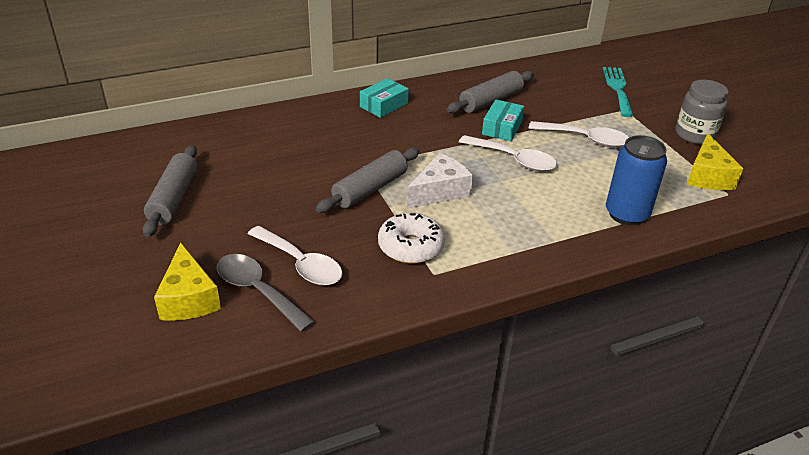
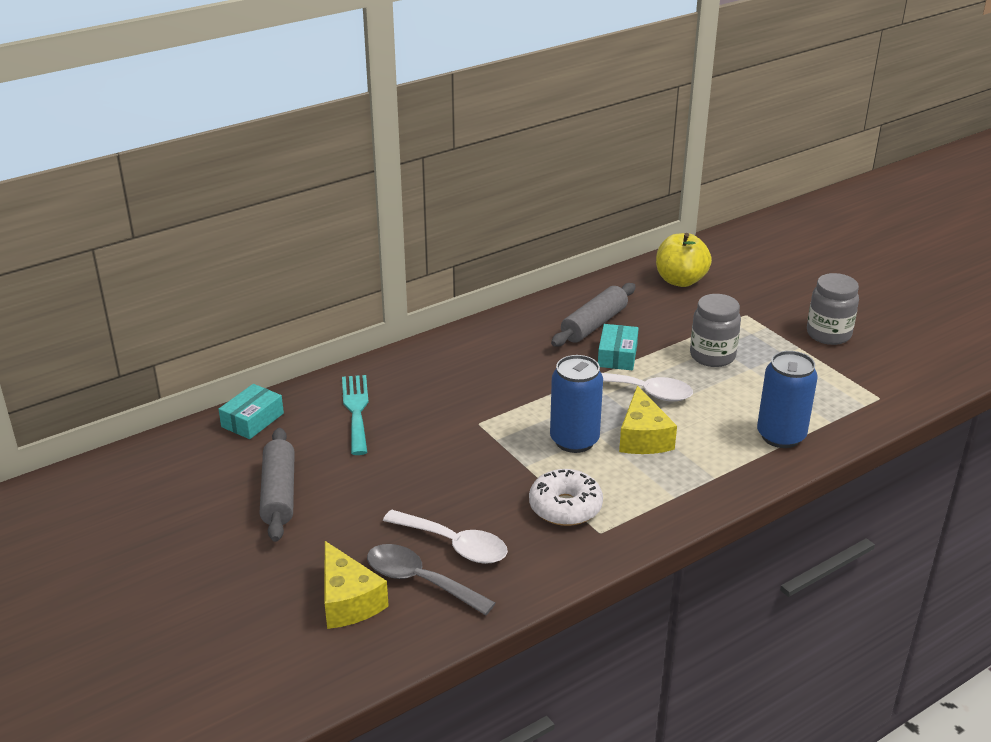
camera: 10 degrees left, 5 degrees down
grey rolling pin [316,147,420,213] -> none
turquoise box [360,78,409,118] -> turquoise box moved to [218,384,284,439]
white cheese [407,153,473,208] -> blue can [550,355,603,453]
white spoon [529,121,629,147] -> grey jar [690,294,741,367]
turquoise fork [603,67,633,117] -> turquoise fork moved to [342,375,369,455]
yellow cheese [687,133,744,190] -> yellow cheese moved to [619,386,677,454]
none -> yellow apple [656,233,712,287]

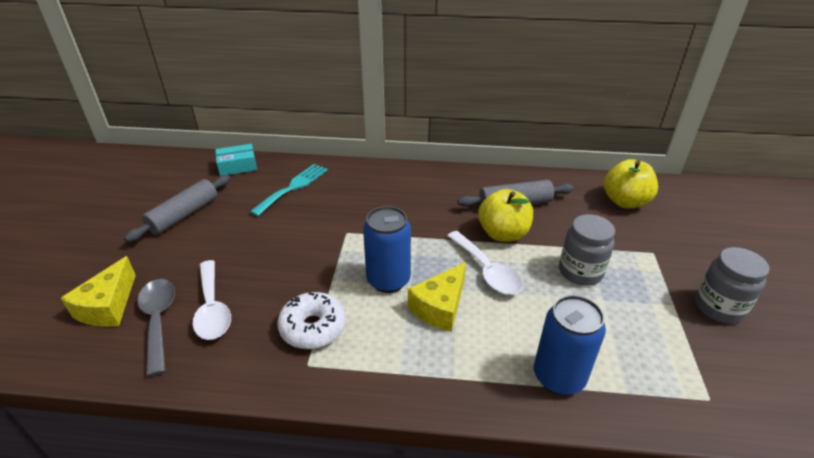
camera: 40 degrees right, 5 degrees up
turquoise box [598,324,639,370] -> yellow apple [478,189,533,242]

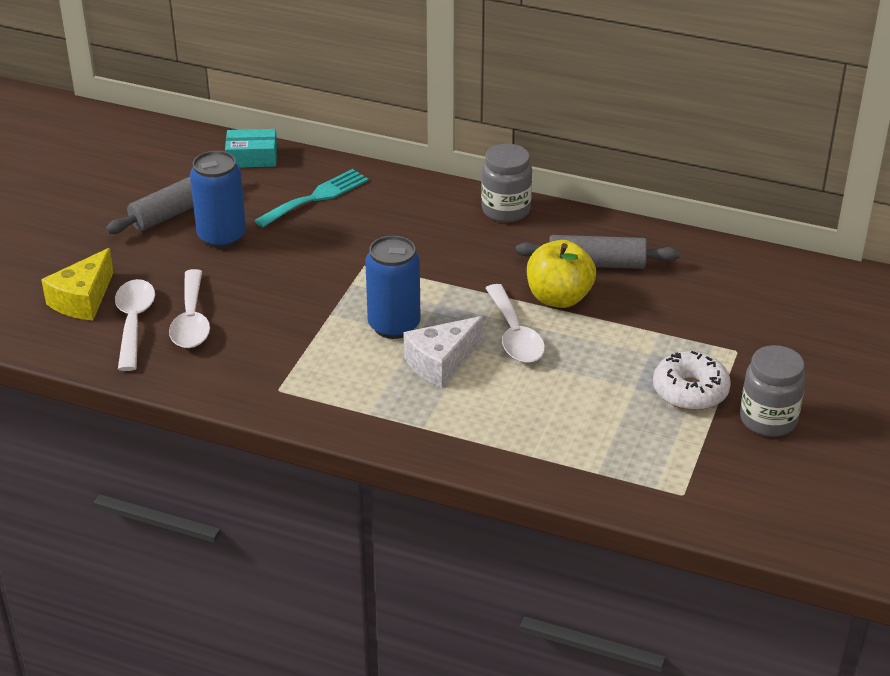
camera: 15 degrees right, 0 degrees up
grey spoon [137,279,175,376] -> white spoon [115,279,155,371]
white donut [277,292,346,349] -> white donut moved to [653,351,731,411]
yellow cheese [408,262,466,332] -> white cheese [404,316,483,388]
blue can [534,295,606,395] -> blue can moved to [190,151,246,248]
grey jar [559,214,615,286] -> grey jar moved to [481,144,532,222]
yellow apple [604,159,658,208] -> none

